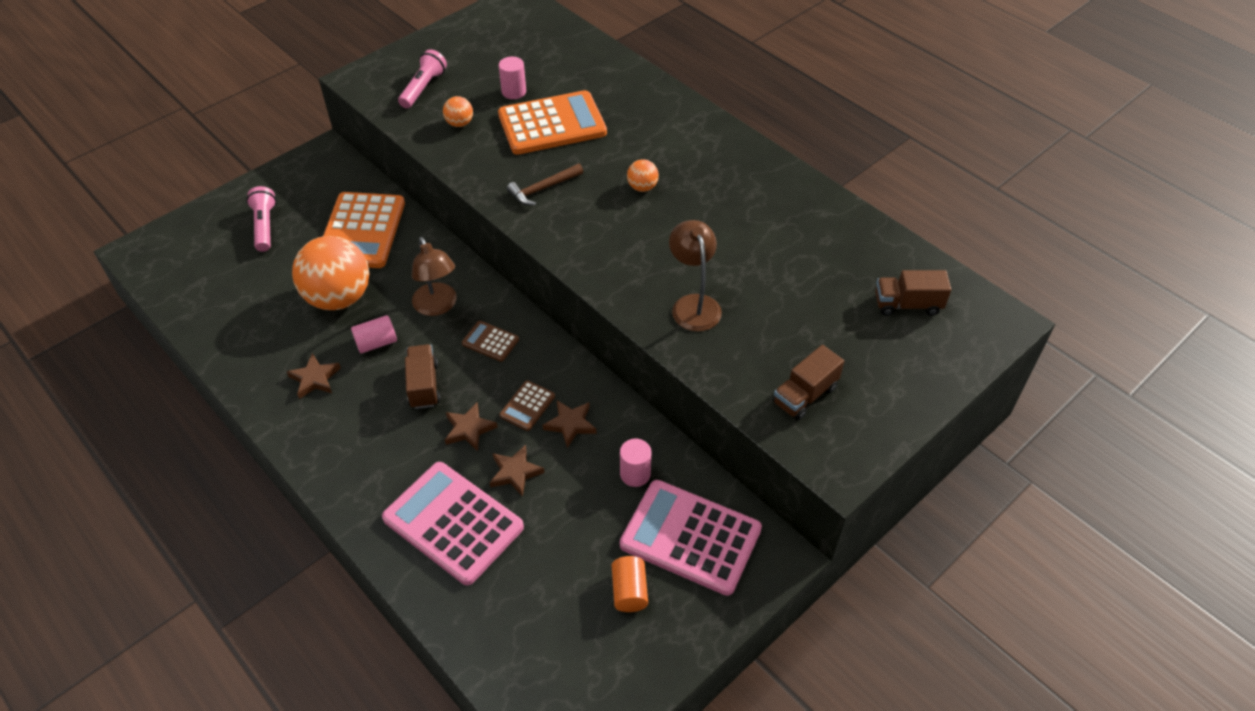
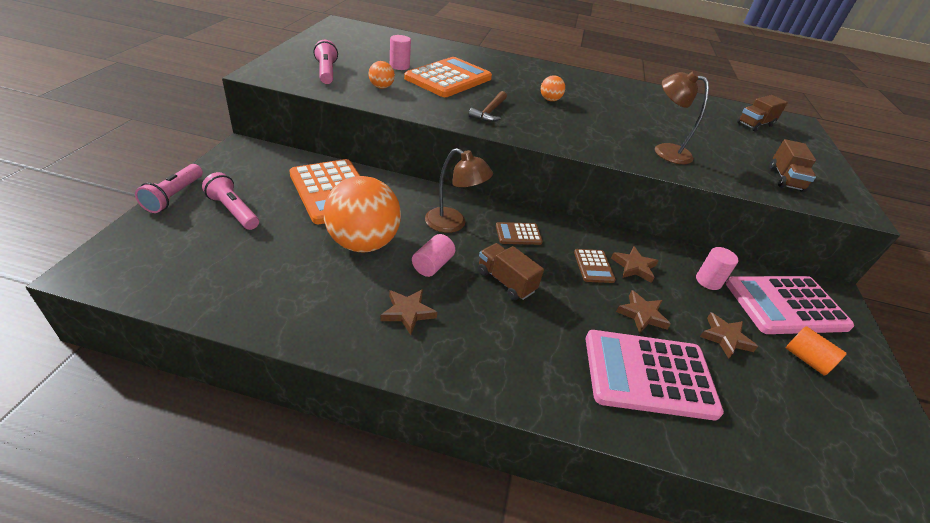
camera: 40 degrees left, 10 degrees down
brown star [445,403,498,451] -> brown star moved to [700,313,758,359]
none -> pink flashlight [135,164,203,213]

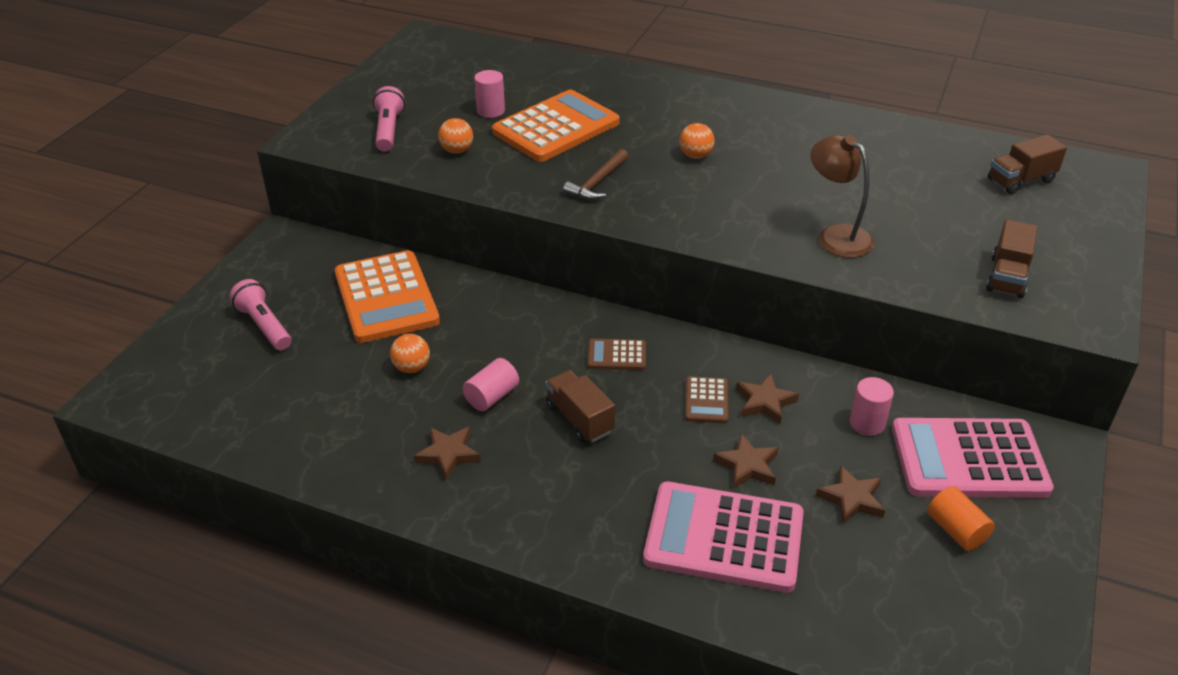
camera: 15 degrees right, 0 degrees up
pink flashlight [135,164,203,213] -> none
orange ball [324,176,401,252] -> orange ball [390,334,430,373], size x0.43
brown lamp [425,148,493,233] -> none

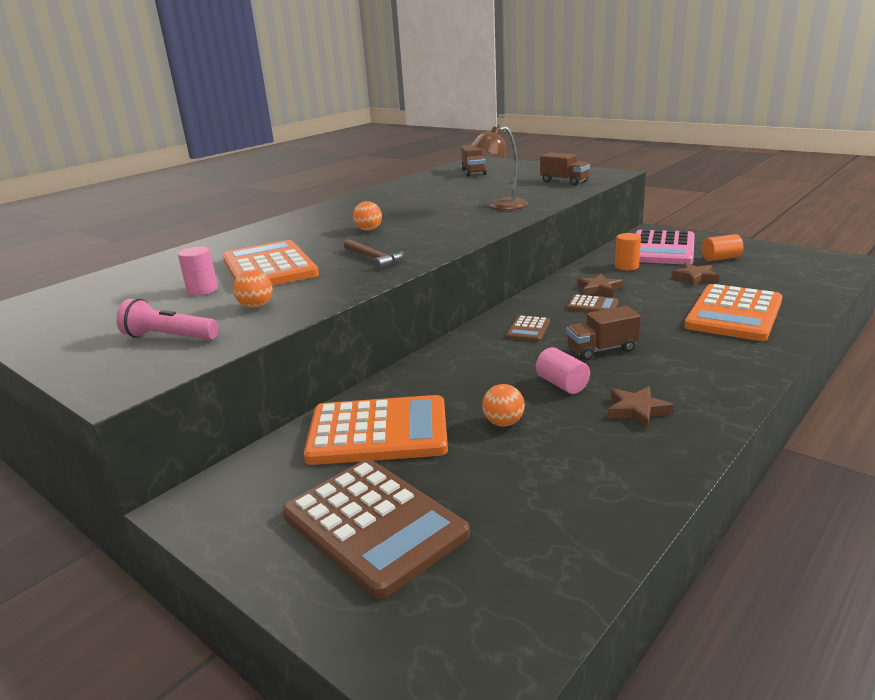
camera: 70 degrees left, 15 degrees down
pink flashlight [229,279,292,351] -> brown calculator [282,459,470,599]
pink calculator [643,482,804,593] -> orange calculator [684,284,783,341]
brown star [713,433,779,489] -> none
pink cylinder [850,377,894,436] -> orange cylinder [615,233,641,270]

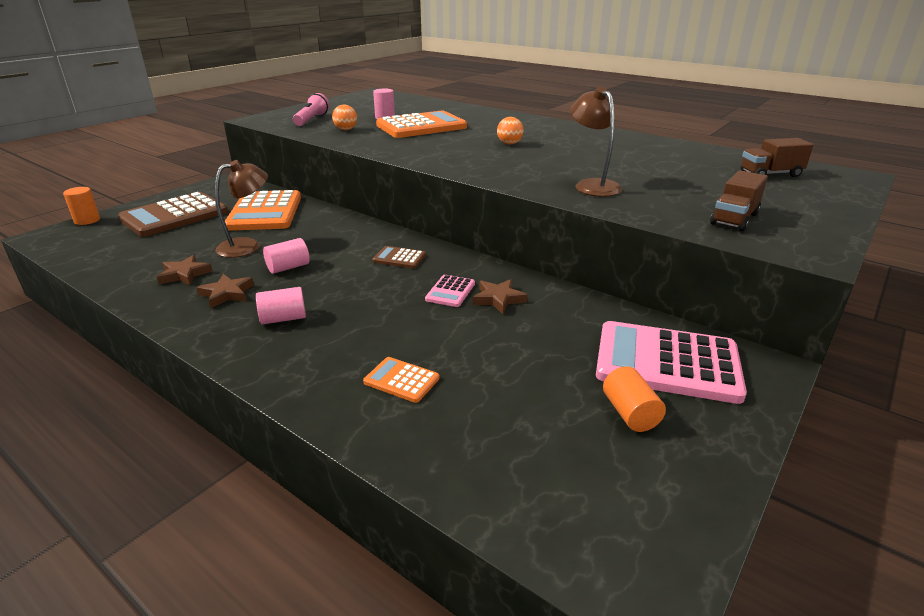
camera: 85 degrees right, 5 degrees up
brown hammer [344,239,404,269] -> none
orange ball [482,384,525,426] -> brown lamp [215,160,268,258]
brown truck [566,306,641,360] -> none
brown calculator [567,294,618,312] -> pink calculator [425,275,475,307]
orange cylinder [615,233,641,270] -> orange cylinder moved to [63,187,100,225]
brown star [671,263,719,286] -> brown star moved to [157,255,213,285]
orange calculator [684,284,783,341] -> orange calculator [363,357,439,403], size x0.46
none -> pink cylinder [256,287,306,325]

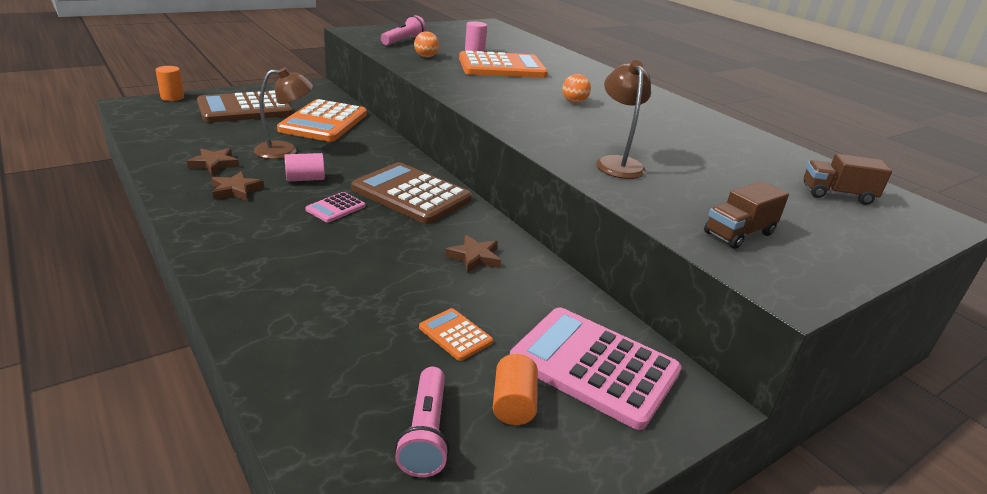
camera: 15 degrees right, 0 degrees up
pink cylinder [256,287,306,325] -> none
orange calculator [363,357,439,403] -> orange calculator moved to [419,308,493,361]
brown calculator [373,246,426,268] -> brown calculator [352,162,472,224], size x2.18
pink calculator [425,275,475,307] -> pink calculator moved to [305,192,365,222]
none -> pink flashlight [395,367,450,477]

